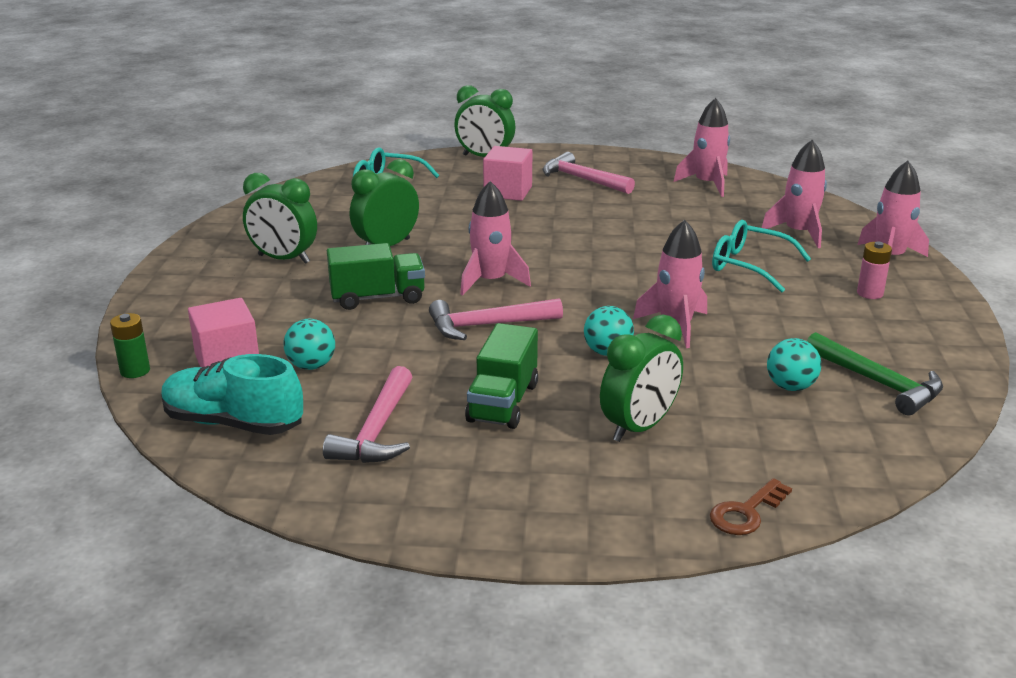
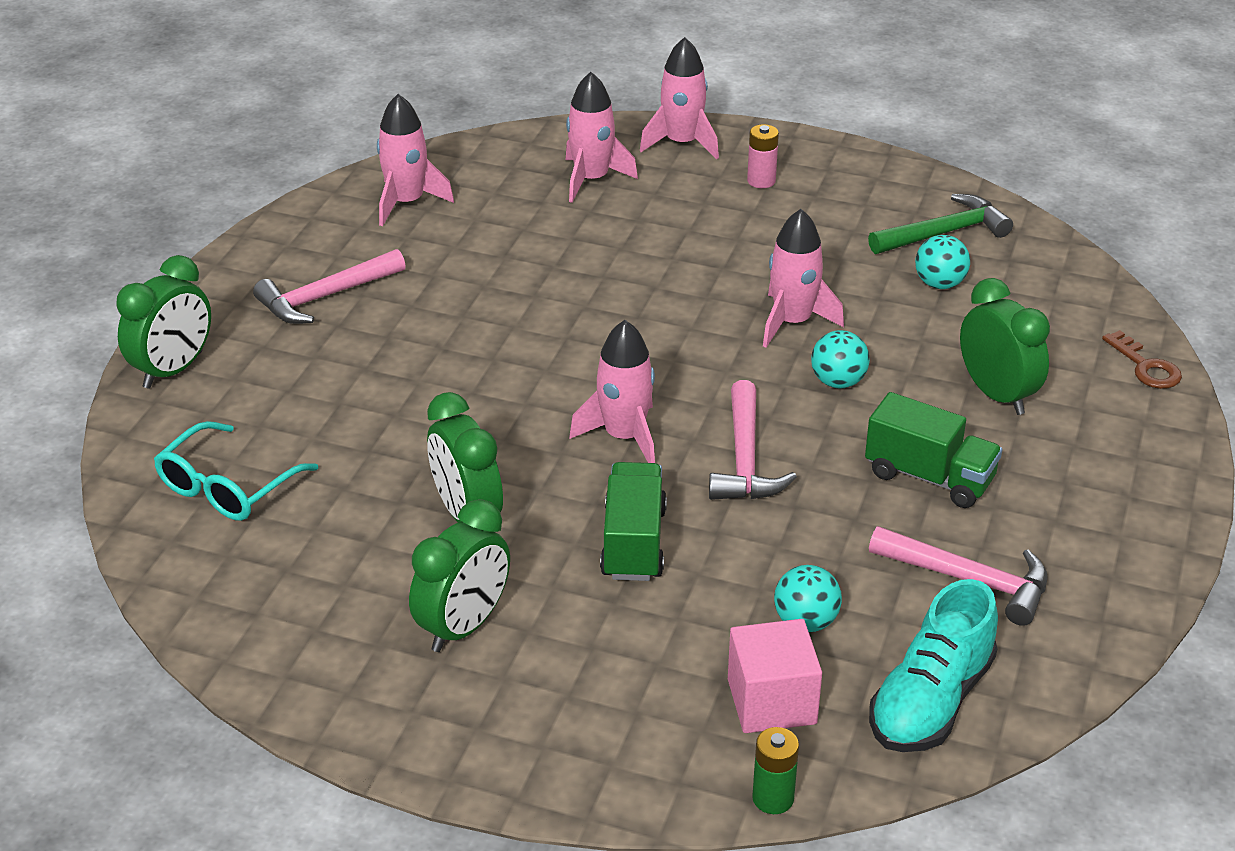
camera: 75 degrees left, 10 degrees up
pink cube [483,146,532,201] -> none
turquoise glasses [712,220,811,293] -> none

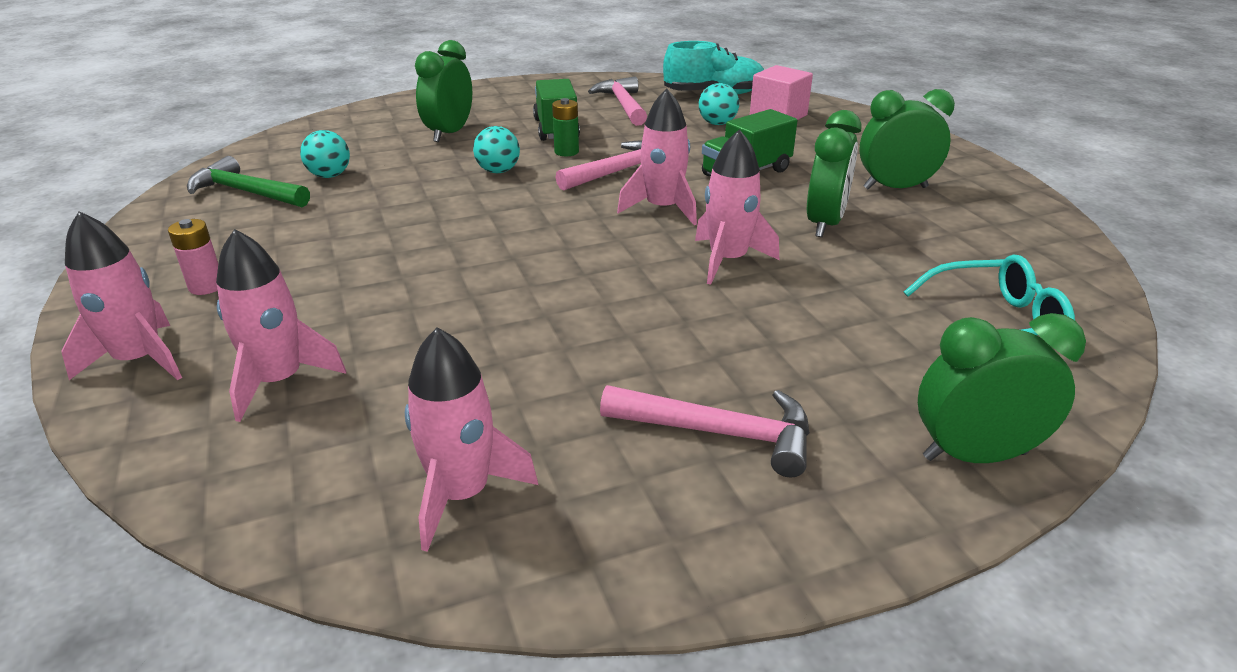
camera: 130 degrees left, 5 degrees down
green battery [752,727,799,814] -> green battery moved to [552,98,579,156]
pink rocket [763,209,844,348] -> pink rocket moved to [695,129,779,285]
brown key [1102,330,1182,389] -> none

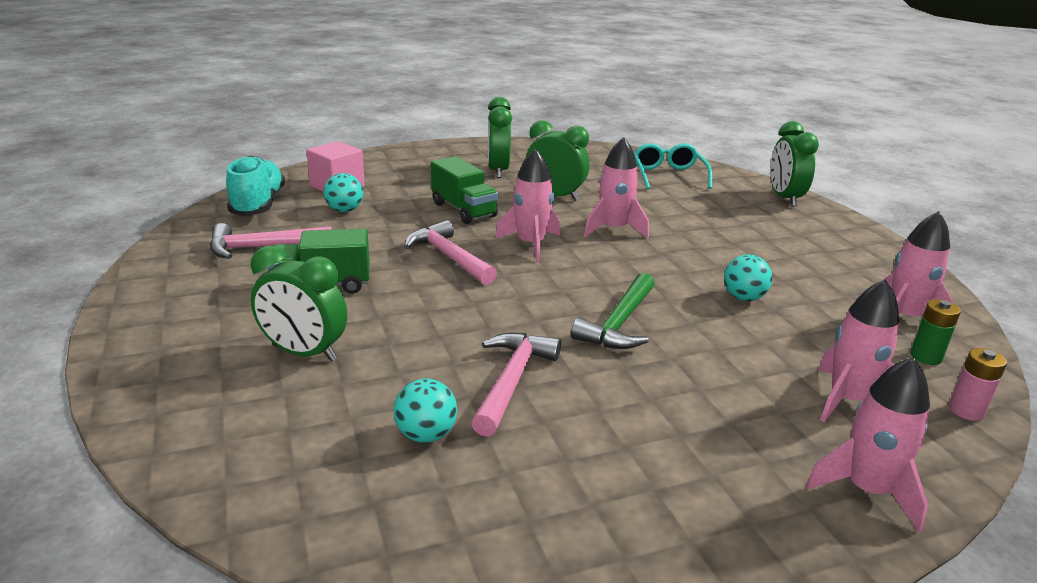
camera: 90 degrees left, 5 degrees down
pink battery [168,219,218,295] -> pink battery moved to [949,348,1007,421]
green hammer [187,156,310,207] -> green hammer moved to [571,273,654,349]
turquoise ball [473,126,520,173] -> turquoise ball moved to [724,254,772,301]
green battery [552,98,579,156] -> green battery moved to [911,299,961,365]
pink hammer [600,385,810,477] -> pink hammer moved to [471,333,561,437]

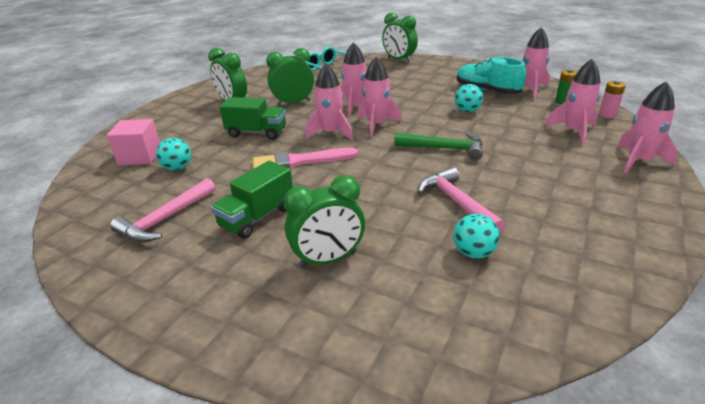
camera: 40 degrees left, 5 degrees up
turquoise shoe [226,156,285,216] -> turquoise shoe moved to [457,57,526,94]
pink hammer [404,220,497,285] -> pink brush [253,147,358,169]
green hammer [571,273,654,349] -> green hammer turned 60 degrees counterclockwise [394,132,483,160]
none -> pink rocket [357,57,402,137]

